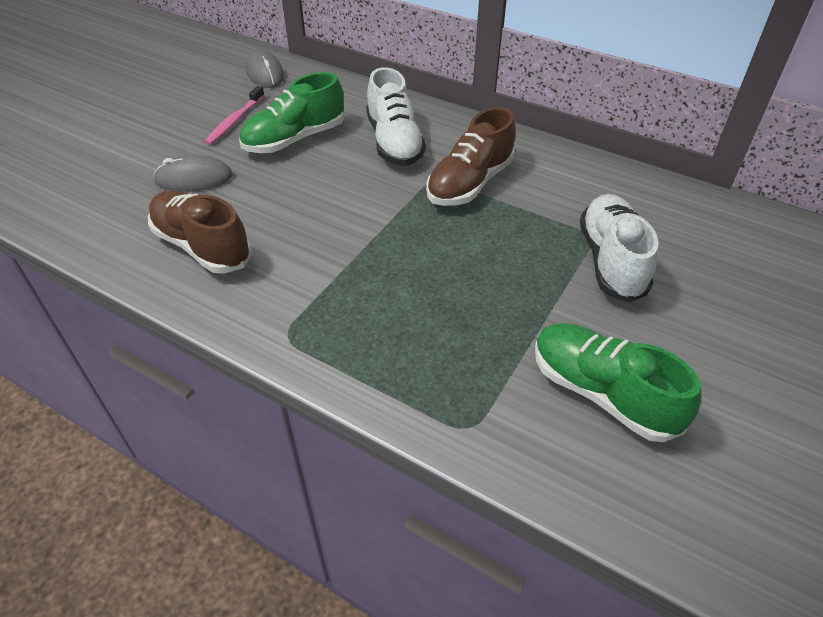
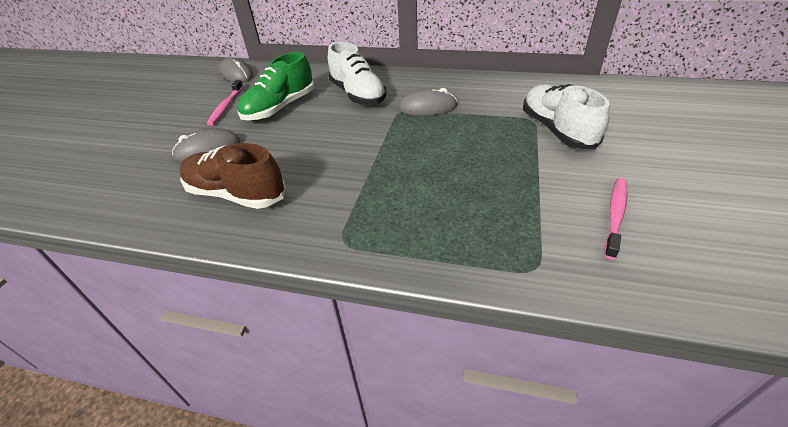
camera: 15 degrees left, 5 degrees down
brown shoe [426,107,516,206] -> grey mouse [398,88,458,116]
green shoe [535,323,701,442] -> pink toothbrush [604,178,627,260]

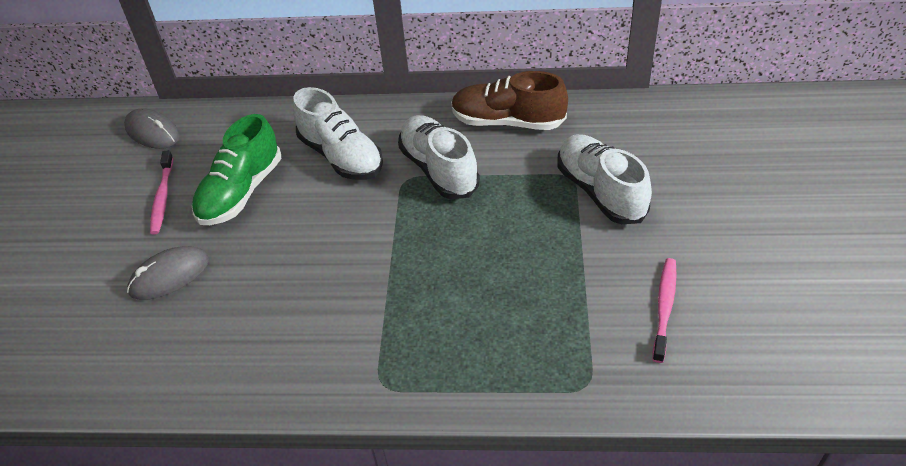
camera: 10 degrees left, 5 degrees up
brown shoe [180,143,286,209] -> brown shoe moved to [451,71,568,130]
grey mouse [398,88,458,116] -> white shoe [398,115,480,199]

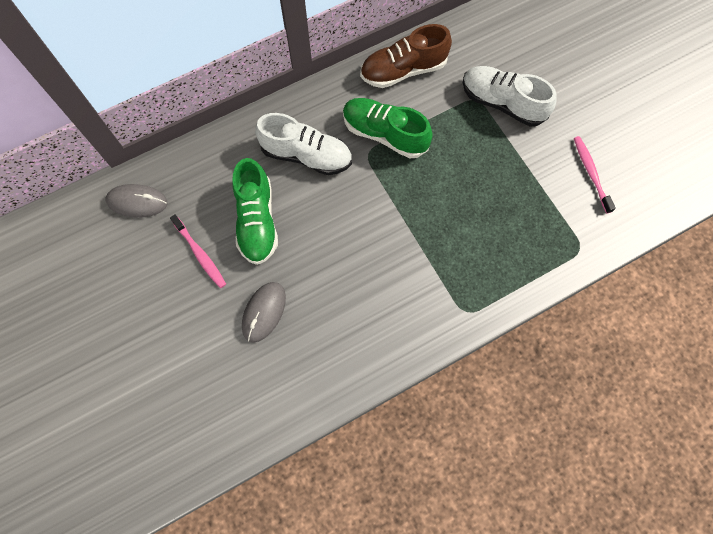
camera: 35 degrees left, 25 degrees up
white shoe [398,115,480,199] -> green shoe [343,98,433,159]

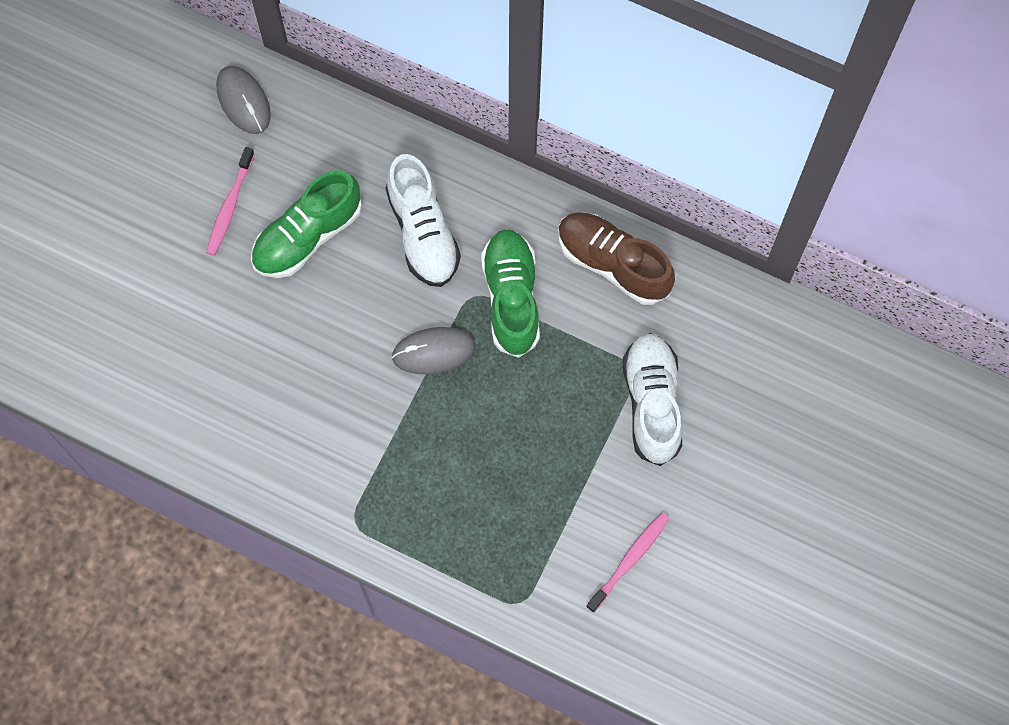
camera: 55 degrees right, 0 degrees up
grey mouse [242,282,286,343] -> grey mouse moved to [391,327,475,374]

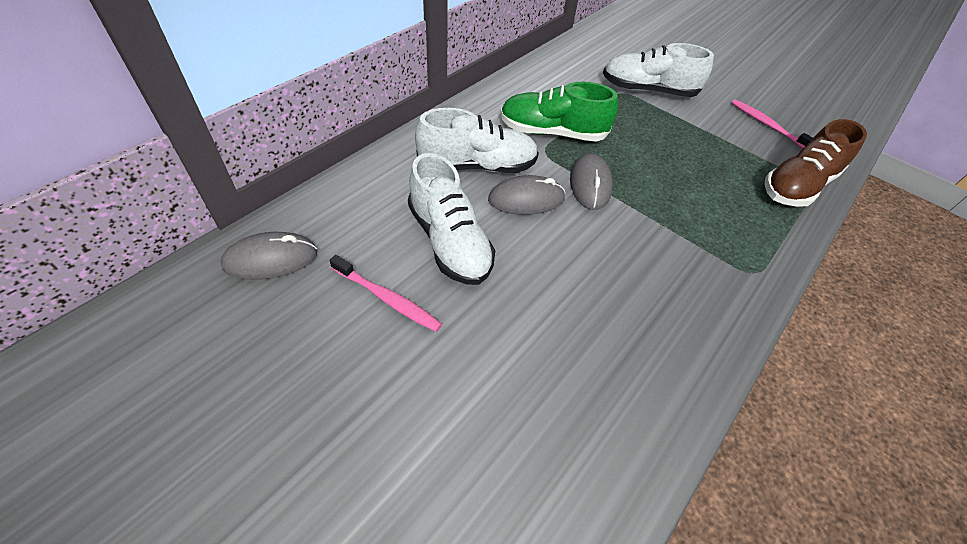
camera: 80 degrees left, 20 degrees down
green shoe [251,170,362,278] -> white shoe [408,153,495,285]
brown shoe [558,212,675,305] -> brown shoe moved to [764,119,867,207]
none -> grey mouse [488,175,566,215]

